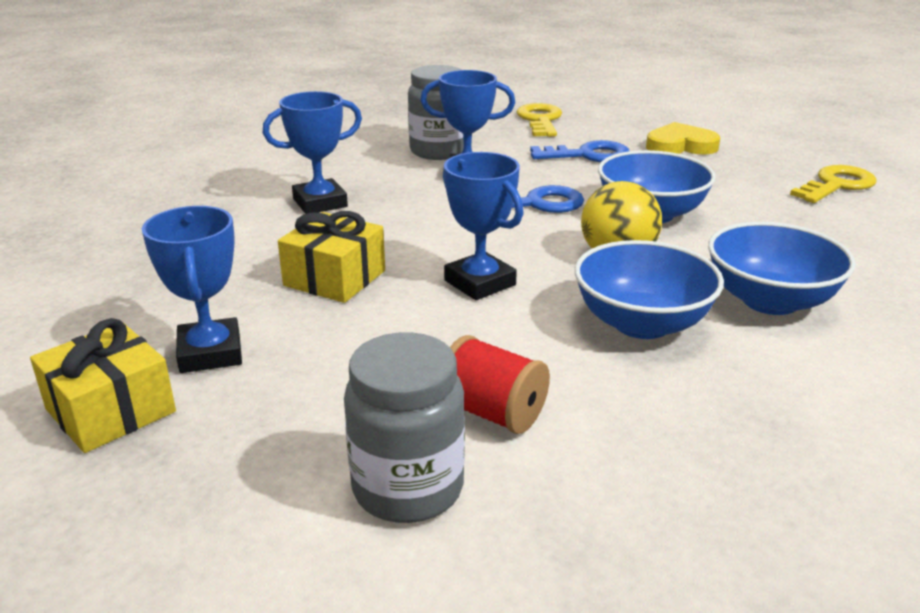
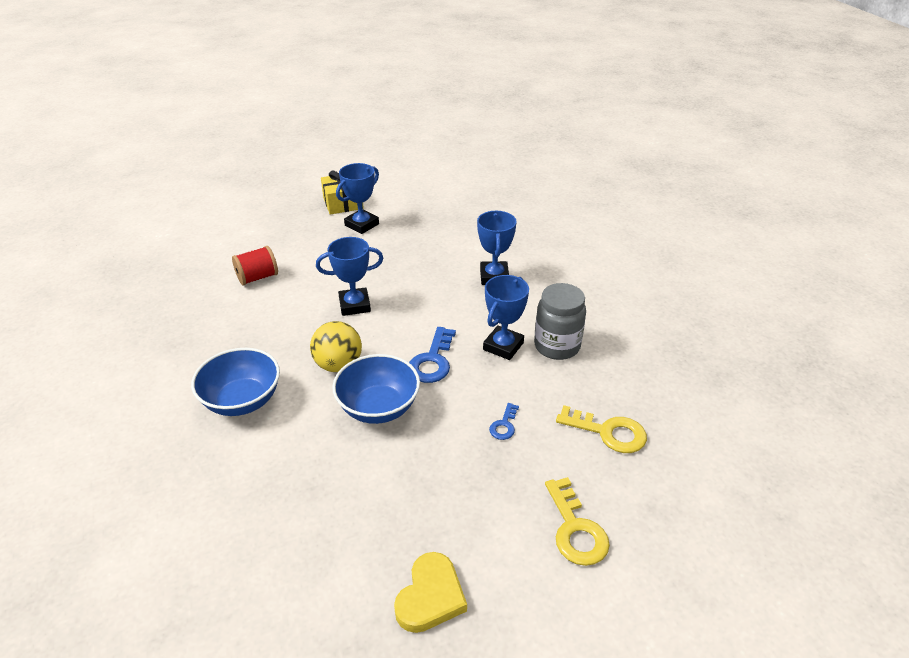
camera: 115 degrees right, 10 degrees up
blue trophy [142,206,242,373] -> blue trophy turned 60 degrees counterclockwise [336,163,379,234]
yellow gift [278,211,385,303] -> none
grey jar [344,332,465,523] -> none
blue key [530,140,629,162] -> blue key [489,403,519,440], size x0.55
blue bowl [575,240,724,339] -> none
yellow heart [646,122,720,155] -> yellow heart moved to [394,552,467,633]
yellow key [790,165,877,203] -> yellow key moved to [545,477,610,566]

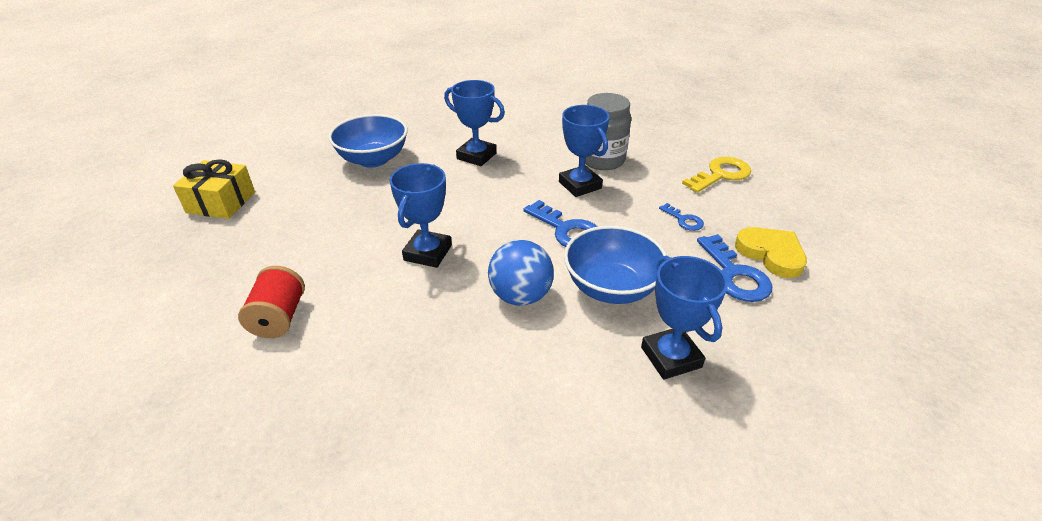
camera: 60 degrees left, 0 degrees up
blue bowl [191,348,280,416] -> blue bowl moved to [328,114,407,168]
yellow ball [310,321,362,372] -> blue ball [488,240,554,306]
blue trophy [336,163,379,234] -> blue trophy moved to [641,256,728,380]
yellow heart [394,552,467,633] -> yellow heart moved to [735,227,807,278]
yellow key [545,477,610,566] -> none
none -> blue key [697,234,772,302]

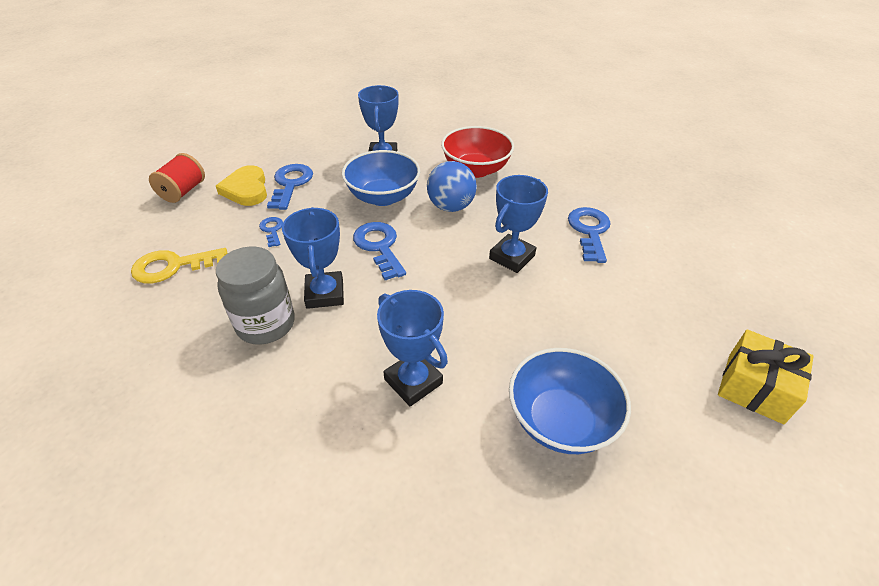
camera: 160 degrees left, 5 degrees up
red spool [238,266,305,338] -> red spool moved to [149,153,205,203]
none -> red bowl [441,126,514,178]
none -> blue key [568,207,611,263]

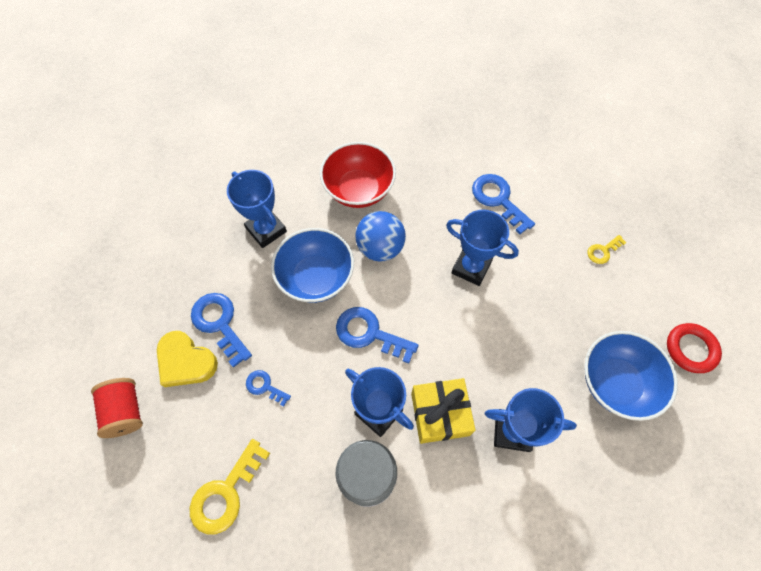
camera: 40 degrees left, 20 degrees up
blue trophy [489,175,548,273] -> blue trophy turned 60 degrees counterclockwise [446,210,519,286]
yellow gift [718,329,814,424] -> yellow gift moved to [411,378,476,444]
none -> yellow key [587,235,627,264]
none -> red ring [667,323,722,373]

